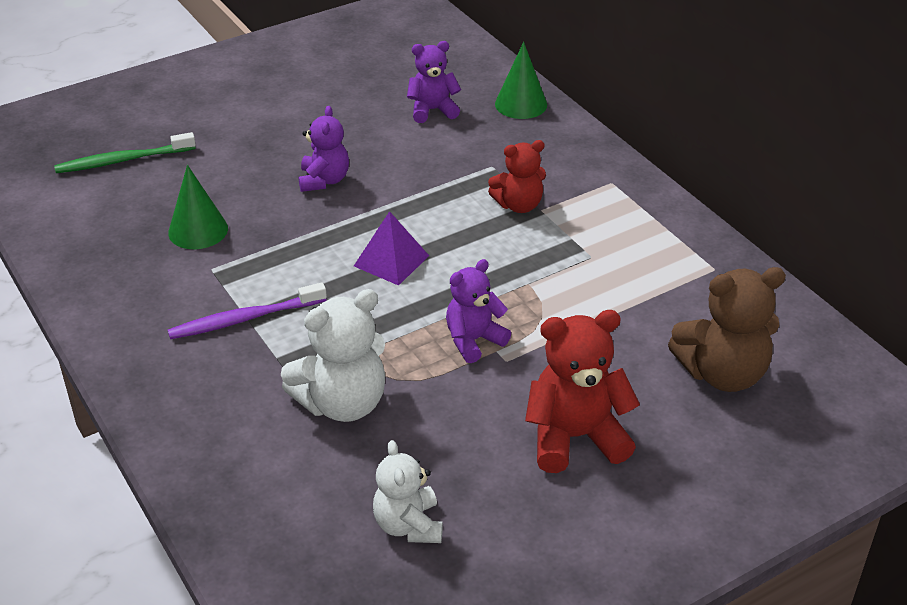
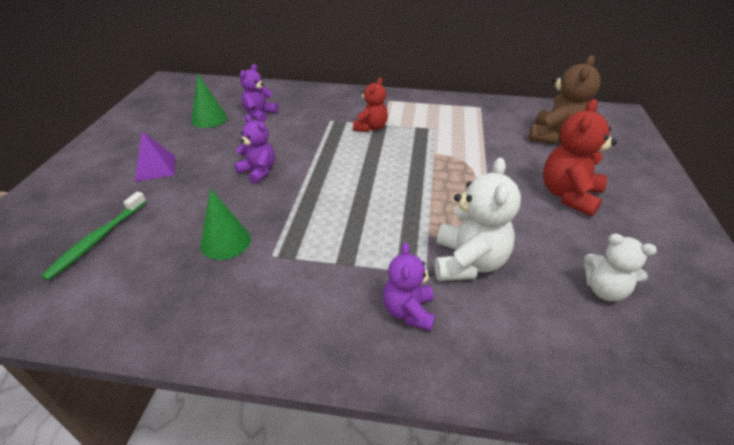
camera: 50 degrees left, 0 degrees up
purple toothbrush [168,282,327,339] -> none
purple pyramid [354,211,429,286] -> purple pyramid moved to [135,132,175,182]
purple teddy bear [446,259,511,363] -> purple teddy bear moved to [383,243,435,331]
green cone [495,42,547,119] -> green cone moved to [191,74,227,128]

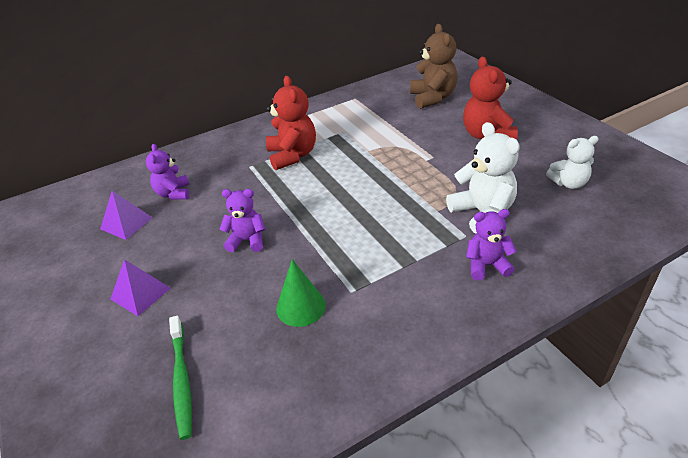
camera: 35 degrees left, 0 degrees up
green cone [191,74,227,128] -> purple pyramid [100,191,153,240]
red teddy bear [353,77,388,132] -> red teddy bear [266,76,316,170], size x1.55
purple teddy bear [383,243,435,331] -> purple teddy bear turned 120 degrees clockwise [466,209,517,280]

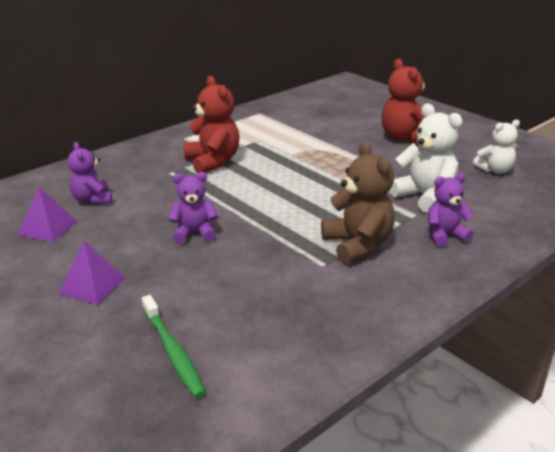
camera: 15 degrees left, 10 degrees down
green cone [276,259,326,327] -> none
brown teddy bear [410,24,458,109] -> brown teddy bear moved to [321,142,395,264]

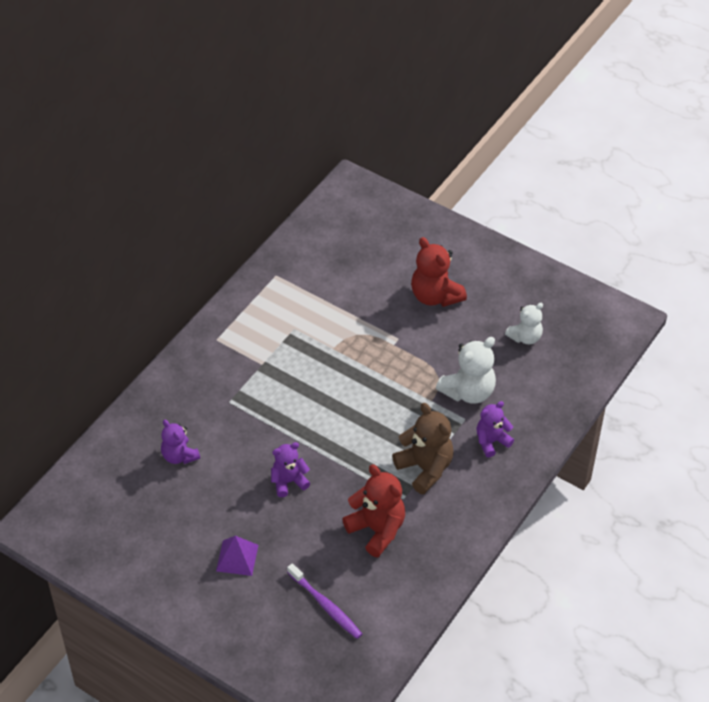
camera: 15 degrees left, 20 degrees up
purple pyramid [18,187,77,242] -> none
green toothbrush [142,295,206,398] -> purple toothbrush [287,563,362,639]
red teddy bear [183,76,239,173] -> red teddy bear moved to [343,465,405,557]
white teddy bear [389,104,463,213] -> white teddy bear turned 105 degrees clockwise [436,337,496,404]

